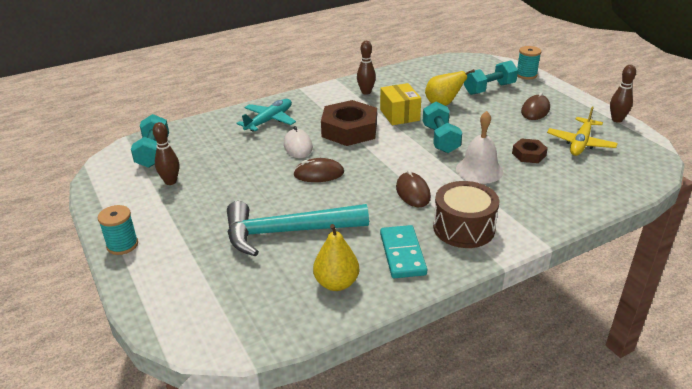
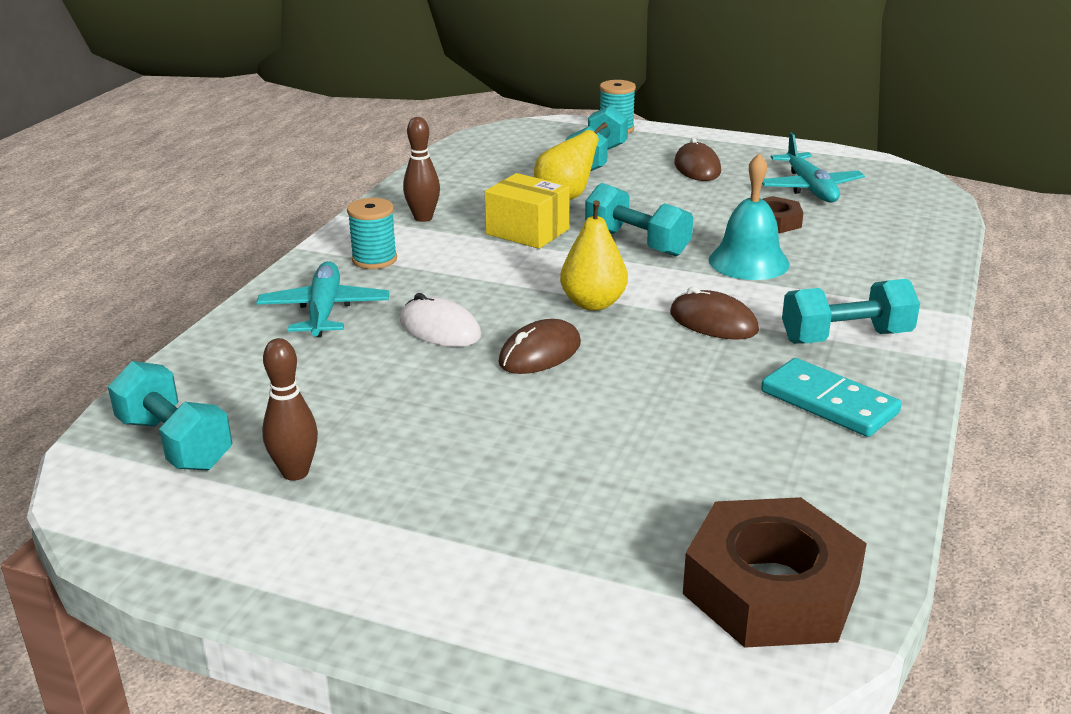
camera: 40 degrees left, 5 degrees down
turquoise spool [98,205,138,255] -> turquoise spool moved to [347,198,397,269]
turquoise hammer [227,201,369,256] -> none
yellow pear [313,224,359,291] -> yellow pear moved to [560,200,628,311]
brown nut [321,100,377,146] -> brown nut moved to [683,497,867,648]
brown drum [433,181,499,248] -> turquoise dumbbell [782,279,920,344]
white bell [456,111,503,184] -> turquoise bell [709,153,790,280]
yellow plane [547,107,618,156] -> turquoise plane [762,132,865,203]
brown bowling pin [610,65,636,123] -> none

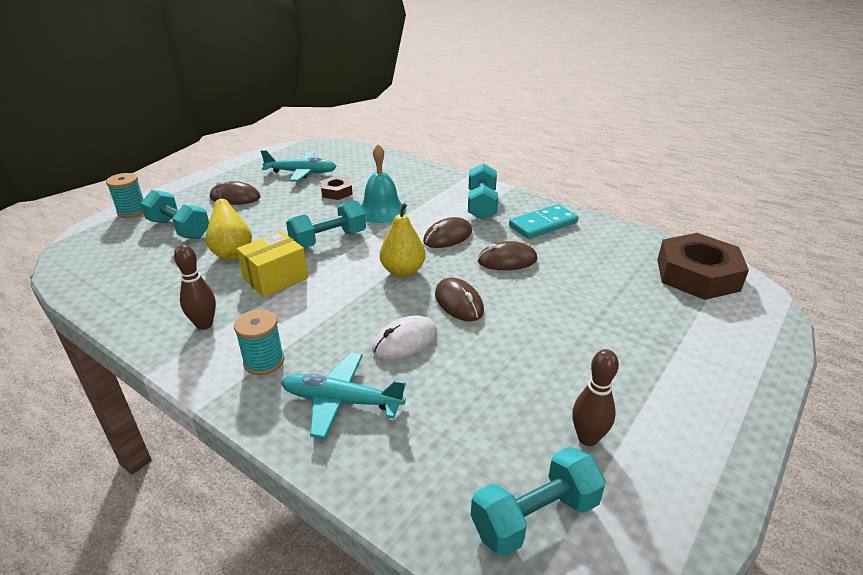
camera: 75 degrees left, 5 degrees up
none -> brown mouse [478,241,537,270]

